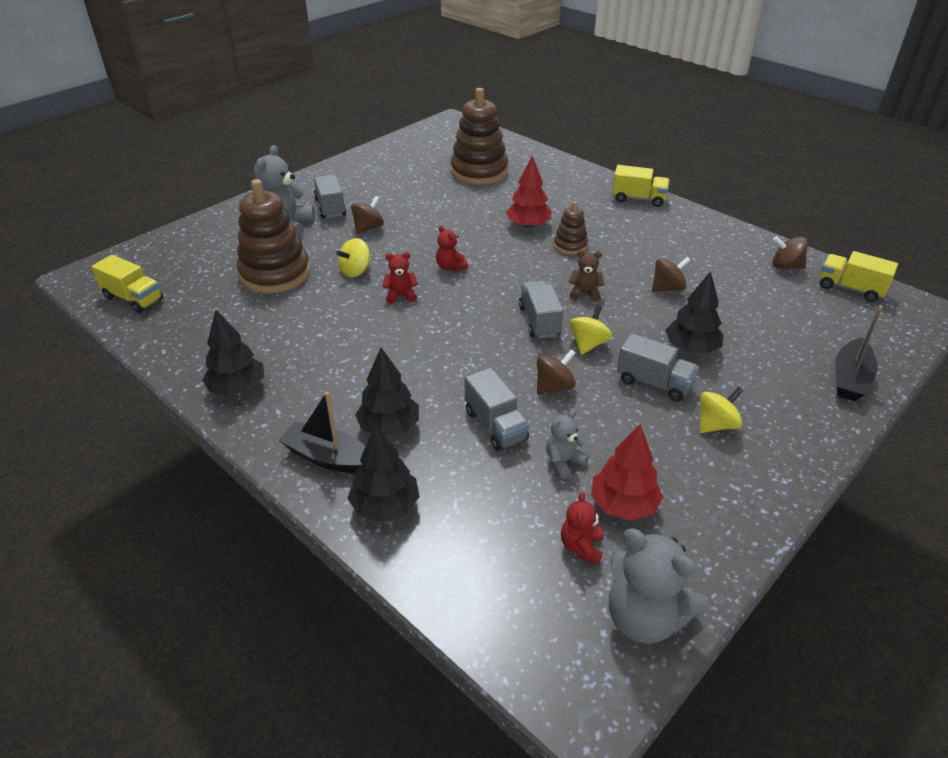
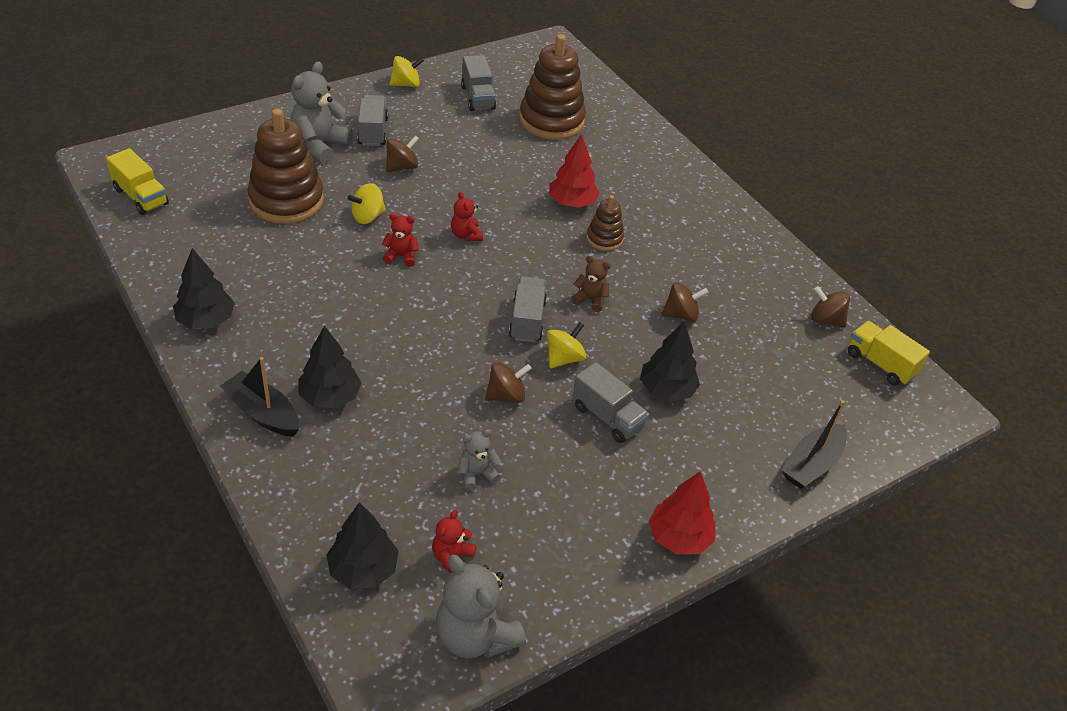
camera: 10 degrees right, 5 degrees up
black tree [347,425,420,522] -> black tree moved to [326,502,399,589]
grey truck [465,368,530,451] -> grey truck moved to [461,55,496,111]
red tree [591,424,663,521] -> red tree moved to [649,471,715,554]
yellow truck [612,165,670,207] -> none
yellow spinning top [699,387,743,433] -> yellow spinning top moved to [390,56,424,87]

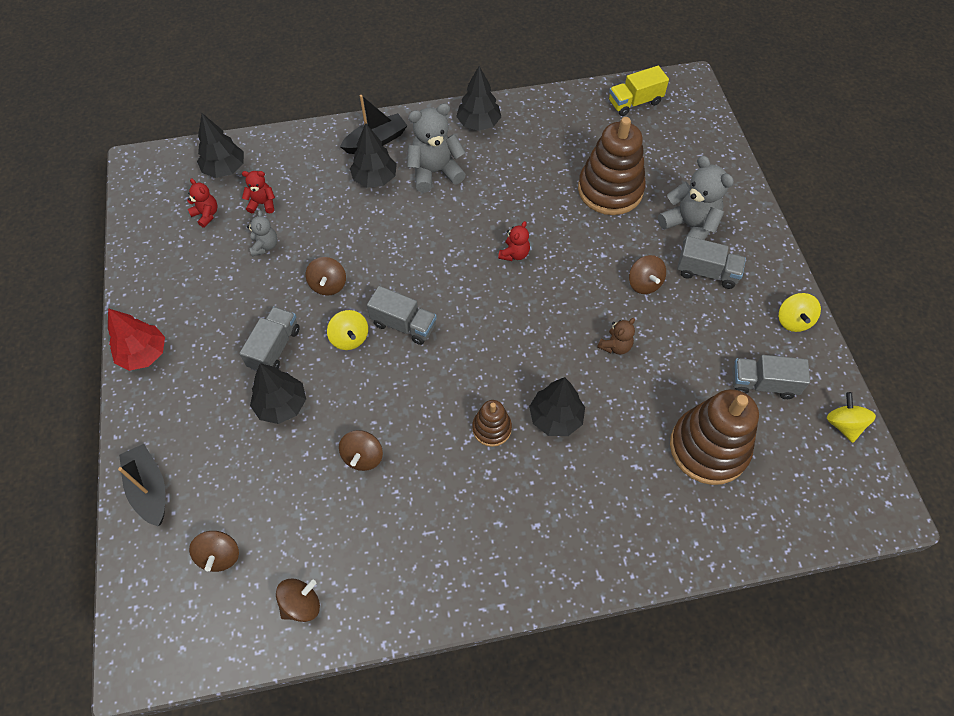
camera: 115 degrees right, 15 degrees up
yellow spinning top [347,183,386,224] -> yellow spinning top moved to [827,392,876,443]
grey teddy bear [436,555,526,659] -> grey teddy bear moved to [407,103,466,193]
red teddy bear [451,192,483,241] -> red teddy bear moved to [242,171,275,213]
red tree [549,134,600,208] -> black tree [529,377,585,436]
brown teddy bear [571,256,611,312] -> brown teddy bear moved to [597,318,635,355]
grey truck [573,362,649,443] -> grey truck turned 135 degrees clockwise [239,307,300,371]
yellow truck [848,321,930,386] -> none
none -> brown spinning top [189,531,239,572]

